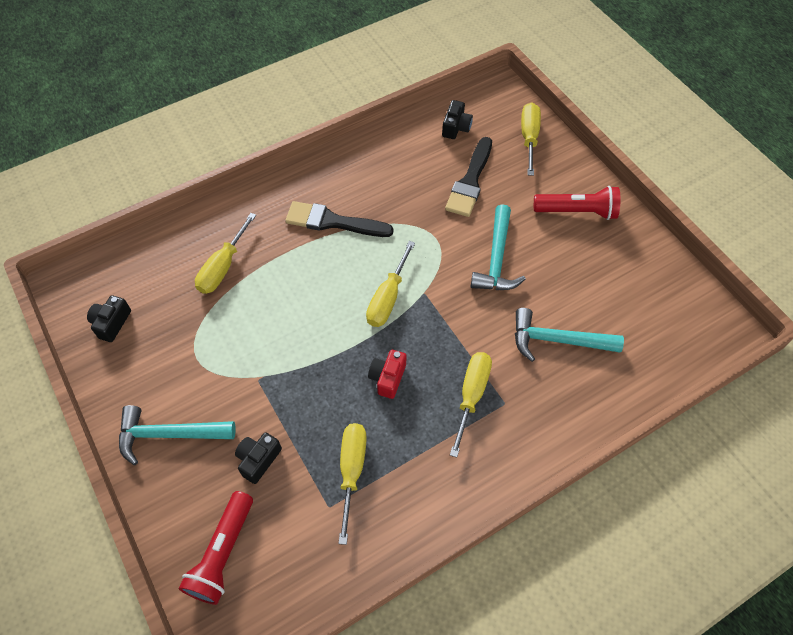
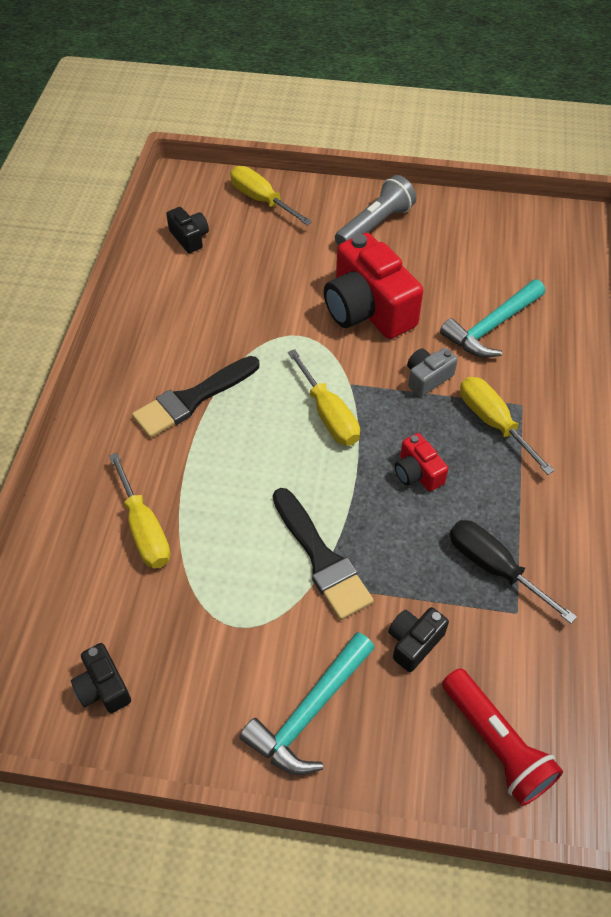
camera: 50 degrees left, 5 degrees down
black camera [235,432,282,484] -> black camera turned 60 degrees clockwise [388,607,449,672]
yellow screwdriver [338,423,367,545] -> black screwdriver [450,520,577,624]
black brush [445,137,492,217] -> black brush moved to [273,488,374,620]
turquoise hammer [470,205,526,290] -> red camera [324,233,423,339]
red flashlight [534,186,620,220] -> grey flashlight [335,175,416,246]
none -> grey camera [407,348,458,397]

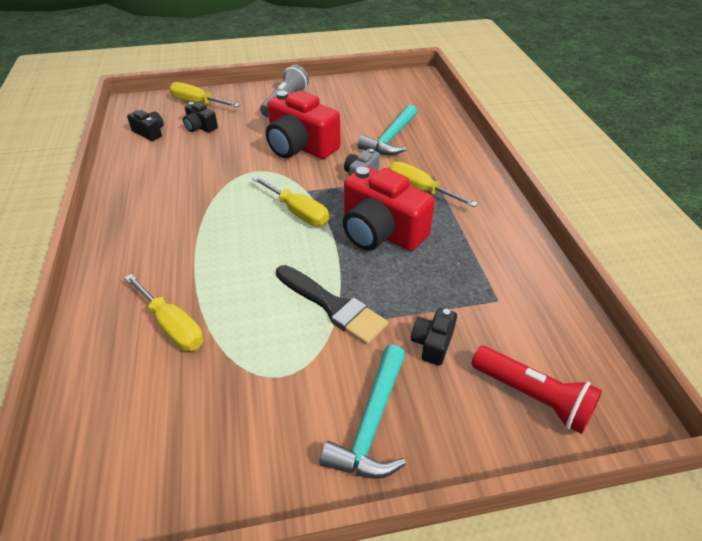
camera: 20 degrees left, 10 degrees down
black camera [71,643,131,713] -> black camera moved to [183,102,218,133]
black brush [132,356,259,438] -> none
red camera [395,433,448,491] -> red camera [343,166,435,251], size x2.11
black screwdriver [450,520,577,624] -> none

